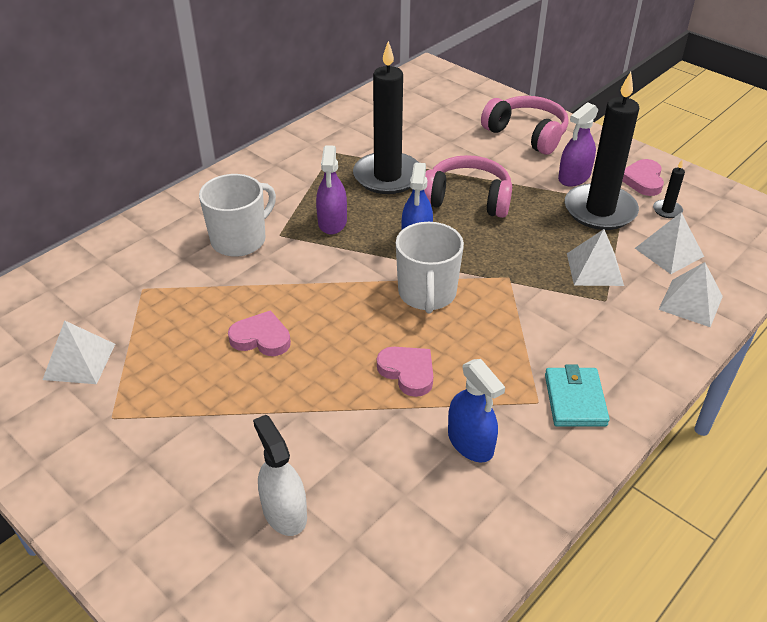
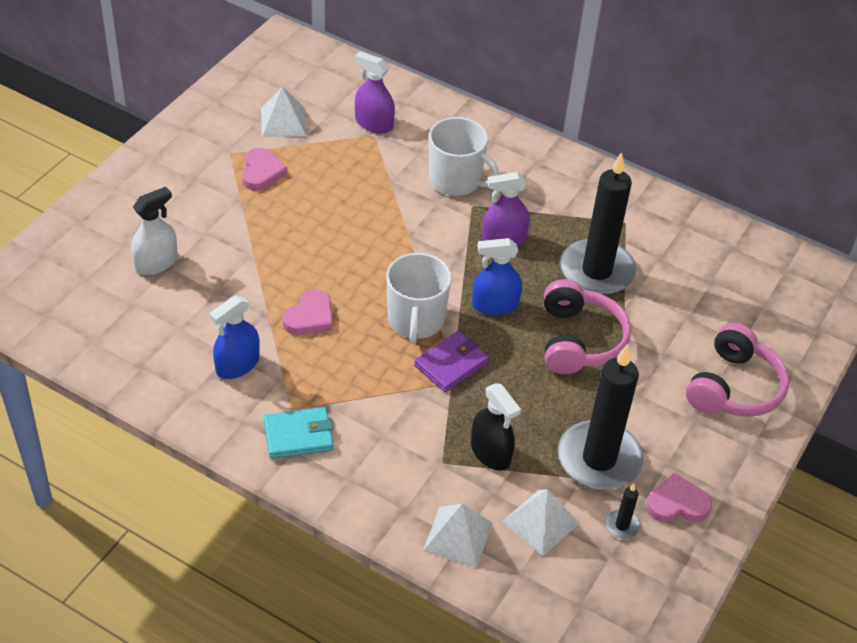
camera: 75 degrees right, 5 degrees up
pink heart [228,310,291,356] -> pink heart moved to [242,148,287,191]
white mug [396,222,464,313] -> white mug turned 75 degrees counterclockwise [386,253,452,344]
purple spray bottle [558,102,598,187] -> purple spray bottle moved to [355,51,395,133]
white pyramid [567,229,624,286] -> black spray bottle [471,383,521,471]
none -> purple wallet [414,331,489,392]

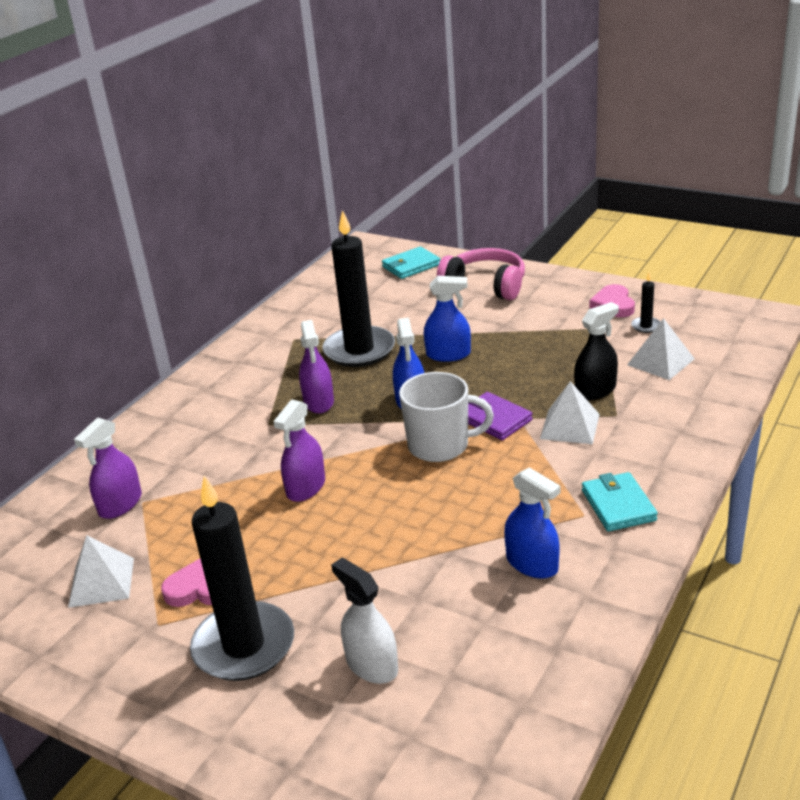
camera: 85 degrees left, 15 degrees down
pink heart [283,289,333,335] -> none
white pyramid [423,504,493,568] -> white pyramid moved to [540,381,600,444]
white mug [429,117,499,196] -> none
pink headphones [544,279,631,374] -> blue spray bottle [424,276,471,362]
black candle [558,344,644,490] -> black candle moved to [190,476,294,681]
none -> purple spray bottle [273,399,325,502]
none -> turquoise wallet [382,246,440,279]

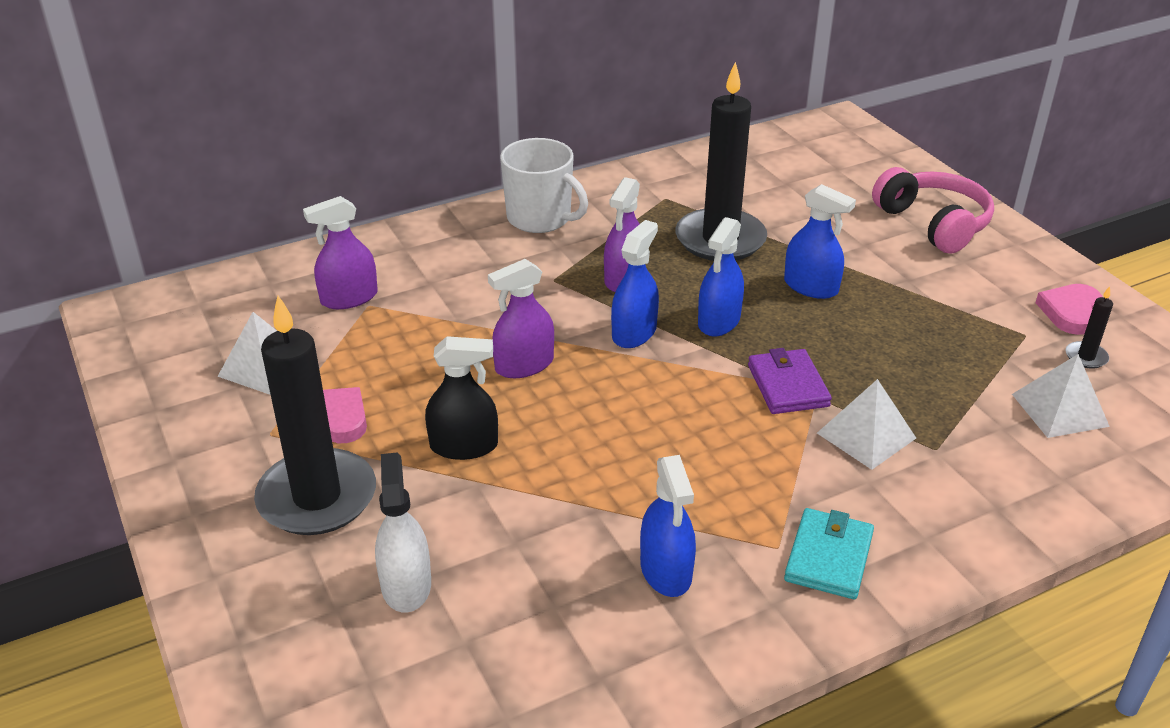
camera: 30 degrees right, 5 degrees up
turquoise wallet [382,246,440,279] -> none
white mug [399,372,494,462] -> white mug moved to [500,138,588,233]
black spray bottle [574,302,619,401] -> black spray bottle moved to [425,336,498,460]
none -> blue spray bottle [611,220,659,348]

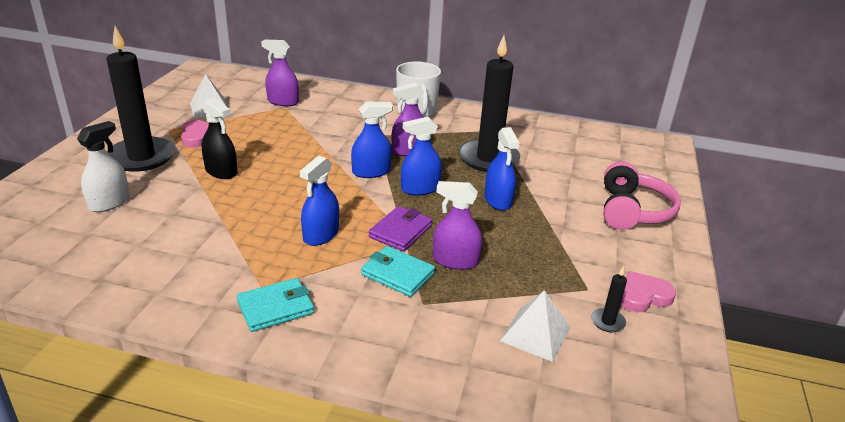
camera: 40 degrees right, 5 degrees down
purple spray bottle [488,259,554,378] -> purple spray bottle moved to [433,181,482,270]
blue spray bottle [640,455,696,597] -> blue spray bottle moved to [300,156,339,246]
white pyramid [817,379,916,470] -> turquoise wallet [361,246,435,297]

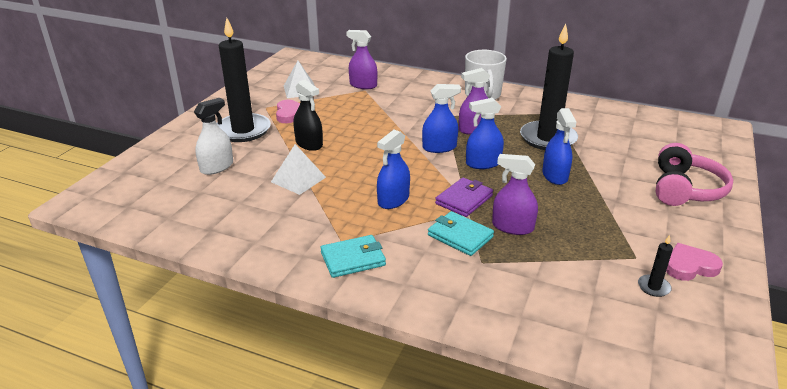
camera: 10 degrees right, 0 degrees up
white pyramid [500,290,570,362] -> white pyramid moved to [271,144,326,195]

